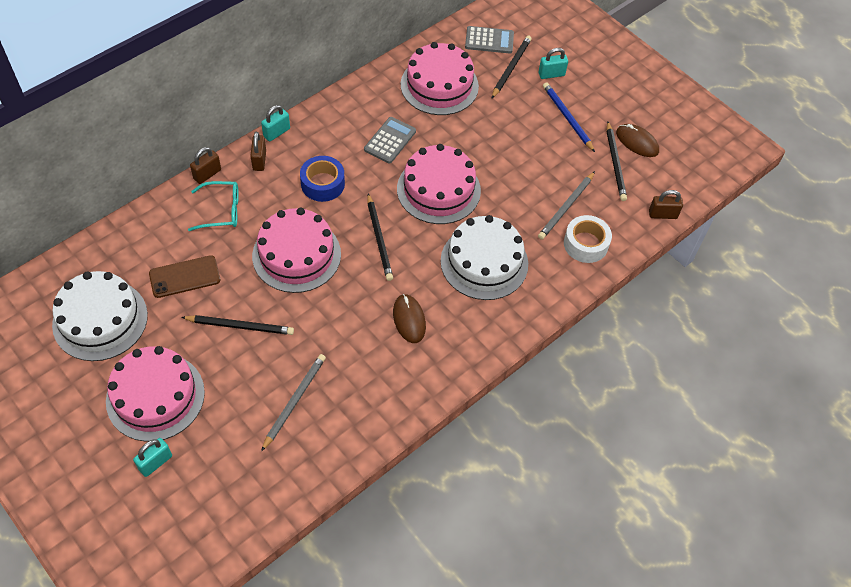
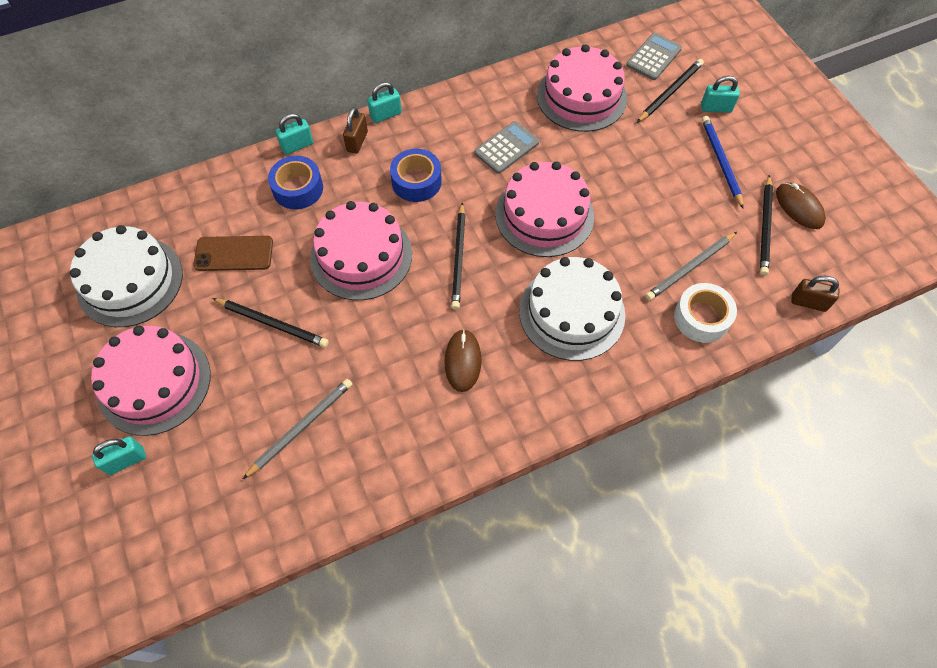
camera: 20 degrees right, 5 degrees up
turquoise glasses [188,181,239,231] -> blue tape [268,156,323,209]
brown padlock [190,147,221,184] -> turquoise padlock [275,113,313,155]
grey calculator [465,26,514,54] -> grey calculator turned 75 degrees counterclockwise [626,33,682,80]

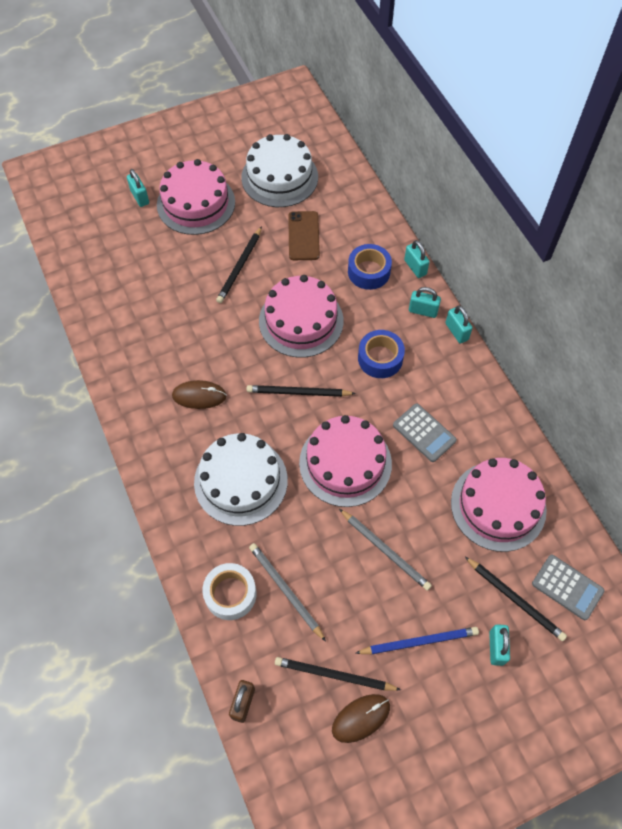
camera: 90 degrees right, 0 degrees up
grey pencil [243,379,352,479] -> grey pencil moved to [339,509,432,591]
brown padlock [343,107,368,154] -> turquoise padlock [409,287,441,318]

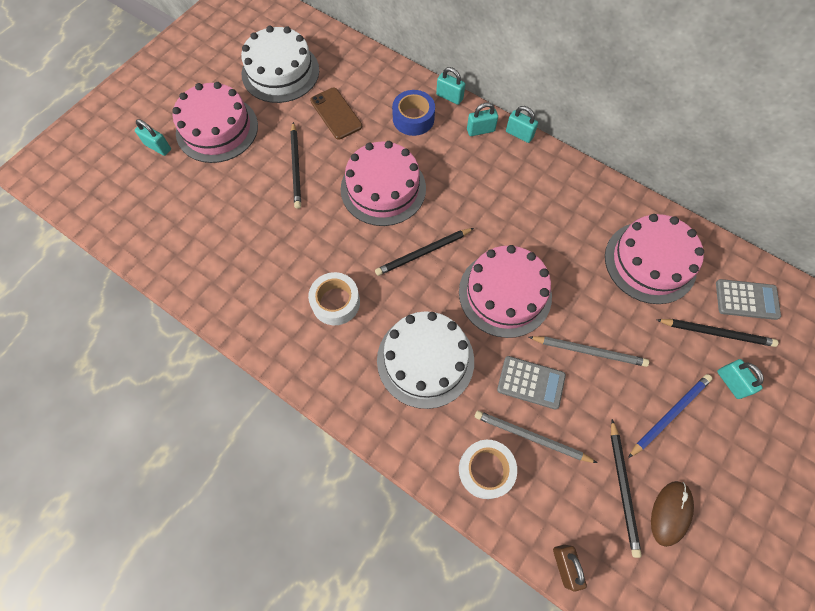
camera: 30 degrees left, 5 degrees up
brown mouse [172,380,227,409] -> white tape [308,272,360,325]
black pencil [275,657,401,691] -> black pencil turned 75 degrees counterclockwise [611,419,642,558]
blue tape [358,330,405,378] -> none
grey calculator [393,403,457,462] -> grey calculator moved to [497,356,566,410]

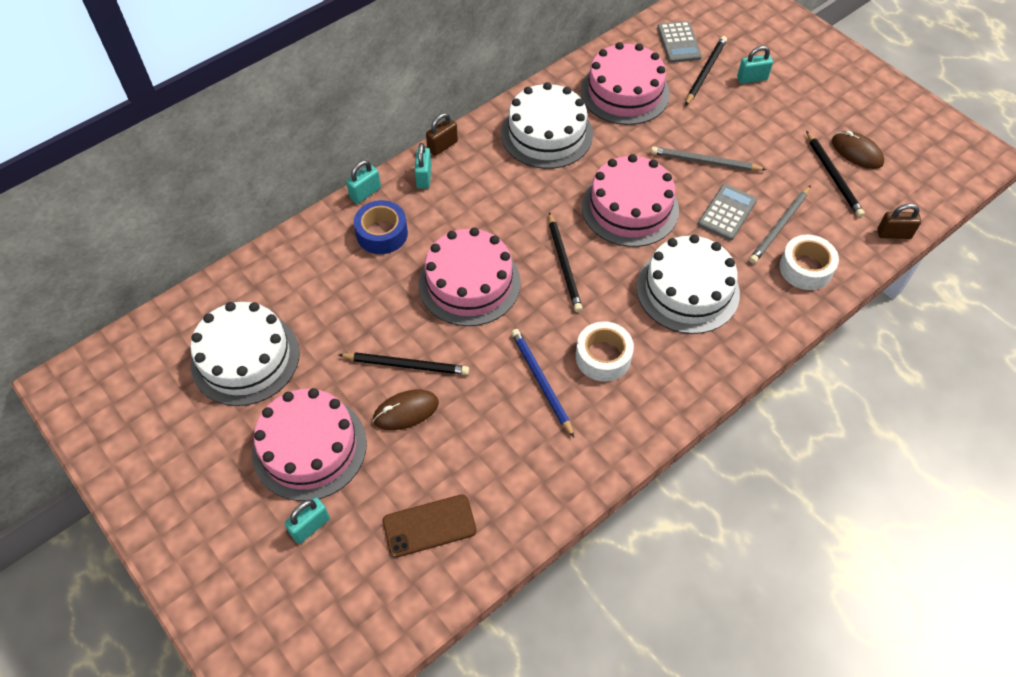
camera: 75 degrees left, 10 degrees down
brown phone [310,88,362,140] -> brown phone moved to [383,494,477,558]
turquoise padlock [506,106,538,143] -> brown padlock [426,113,458,156]
grey pencil [529,336,649,367] -> grey pencil turned 105 degrees counterclockwise [651,146,767,171]
black pencil [611,419,642,558] -> black pencil turned 60 degrees clockwise [806,131,865,217]
blue pencil [628,374,712,458] -> blue pencil moved to [511,329,574,437]
grey calculator [716,279,781,320] -> grey calculator turned 150 degrees clockwise [657,21,702,63]
none -> brown mouse [373,390,439,430]
none -> white cake [501,82,593,169]

